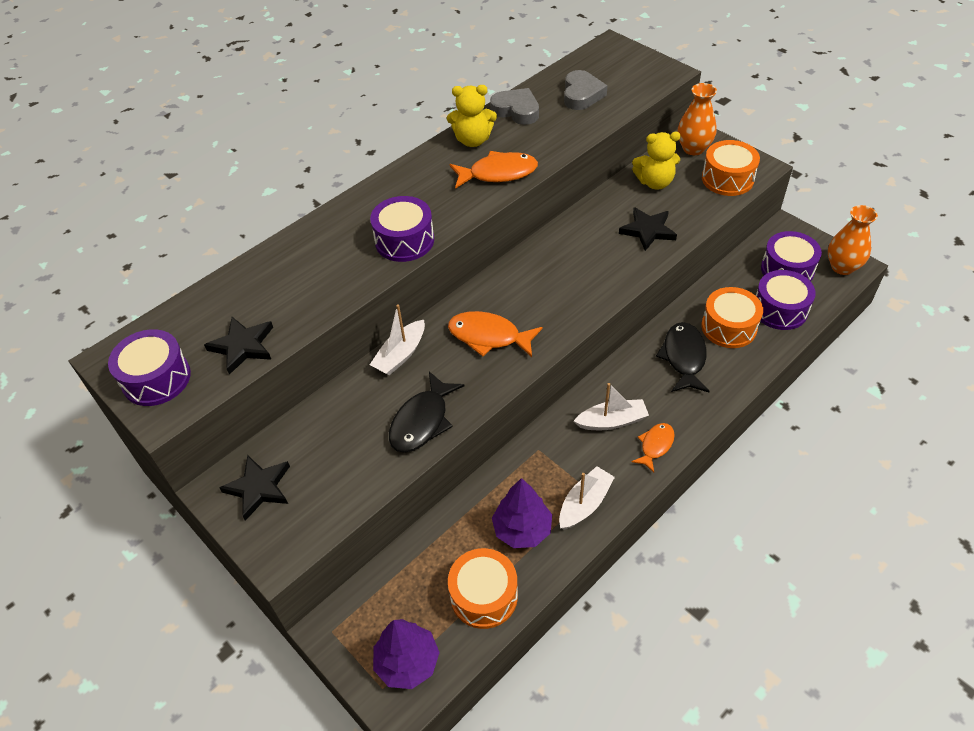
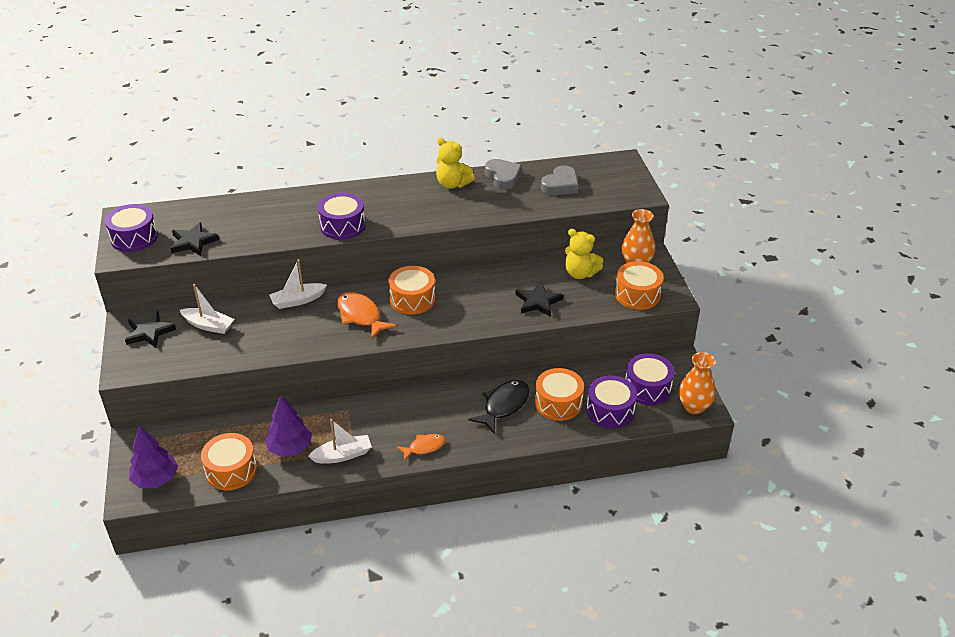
camera: 30 degrees right, 10 degrees down
black fish [389,371,465,453] -> none
orange fish [450,151,538,189] -> none
white boat [574,383,649,430] -> white boat moved to [180,284,234,334]
none -> orange drum [388,266,435,314]

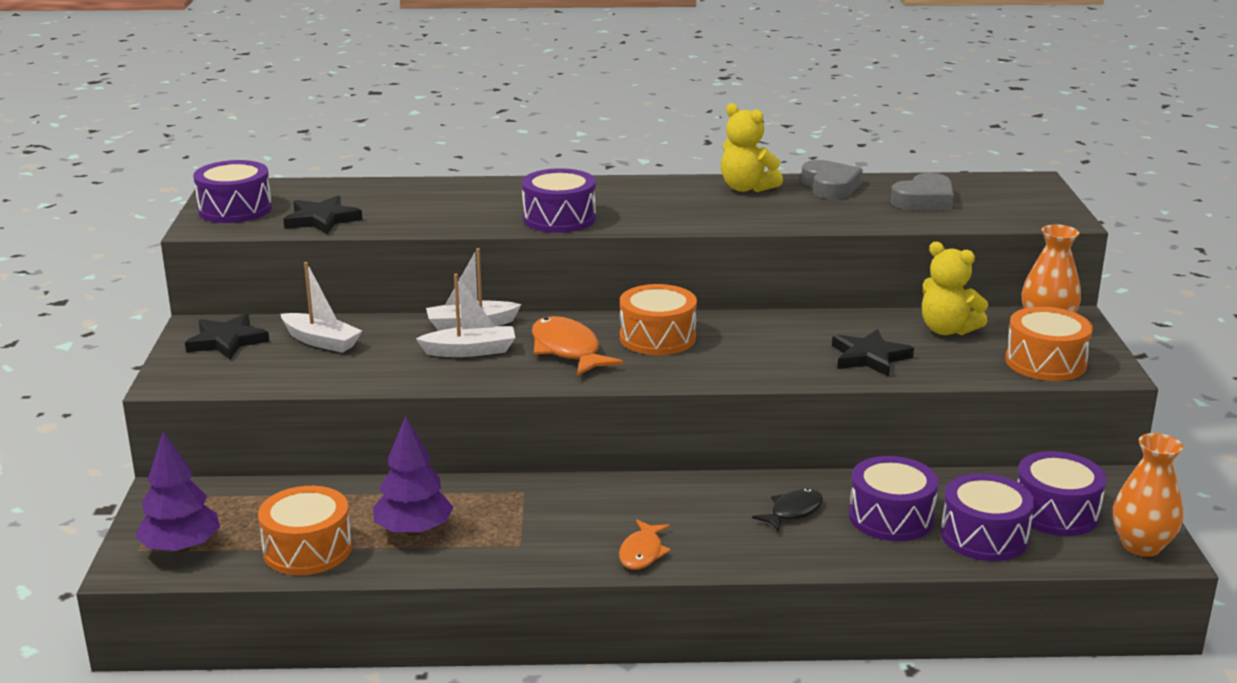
camera: 10 degrees right, 15 degrees down
white boat [308,419,372,464] -> white boat moved to [416,274,515,357]
orange fish [397,434,445,461] -> orange fish turned 120 degrees clockwise [619,520,671,570]
black fish [469,380,529,433] -> black fish [752,488,823,532], size x0.62
orange drum [535,368,584,421] -> purple drum [849,456,939,541]

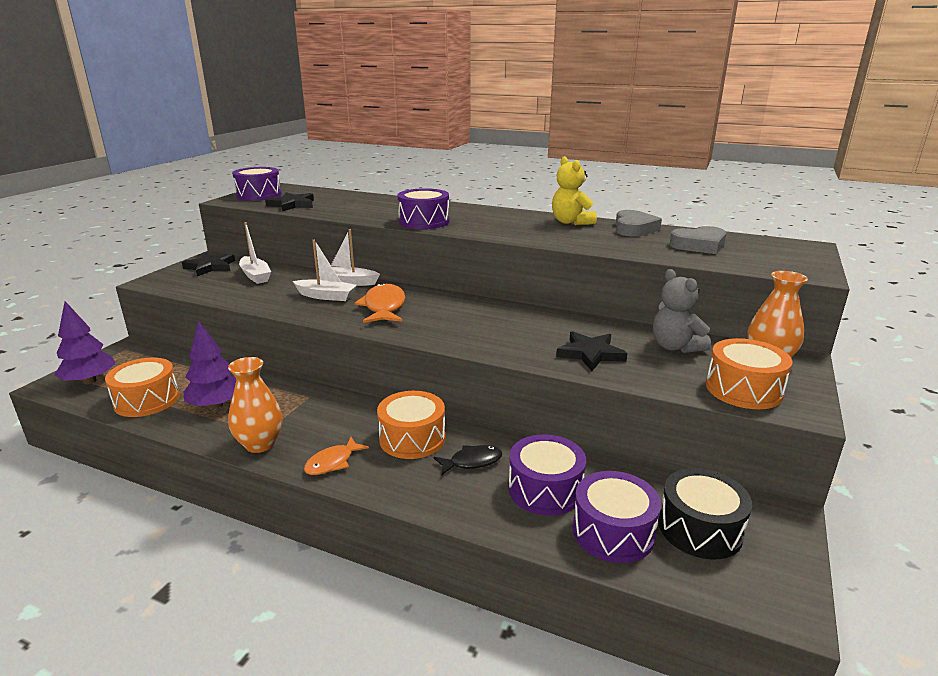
camera: 25 degrees right, 0 degrees up
orange drum [620,284,697,355] -> orange drum moved to [377,391,445,459]
yellow teddy bear [922,242,988,335] -> grey teddy bear [653,269,711,353]
purple drum [1017,451,1106,536] -> black drum [659,468,752,560]
orange vase [1113,433,1183,557] -> orange vase moved to [228,357,283,453]

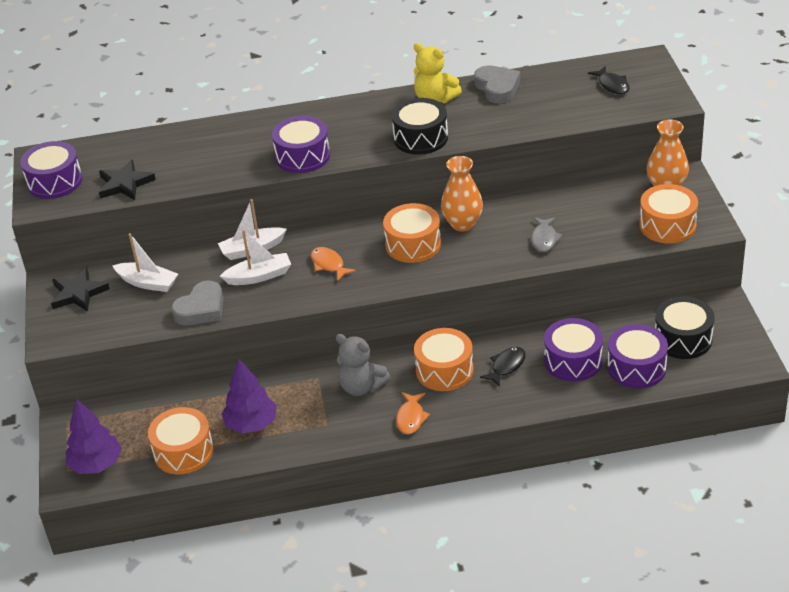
camera: 30 degrees left, 15 degrees up
orange vase [228,357,283,453] -> orange vase moved to [441,156,483,232]
orange fish [355,283,405,323] -> orange fish [311,247,356,281], size x0.62
black star [556,331,627,371] -> grey fish [531,217,563,252]
grey teddy bear [653,269,711,353] -> grey teddy bear moved to [336,334,391,396]
grey heart [670,226,726,254] -> grey heart moved to [171,281,224,325]
none -> orange drum [383,203,441,263]
none -> black drum [391,98,448,155]
none -> black fish [588,66,630,94]

